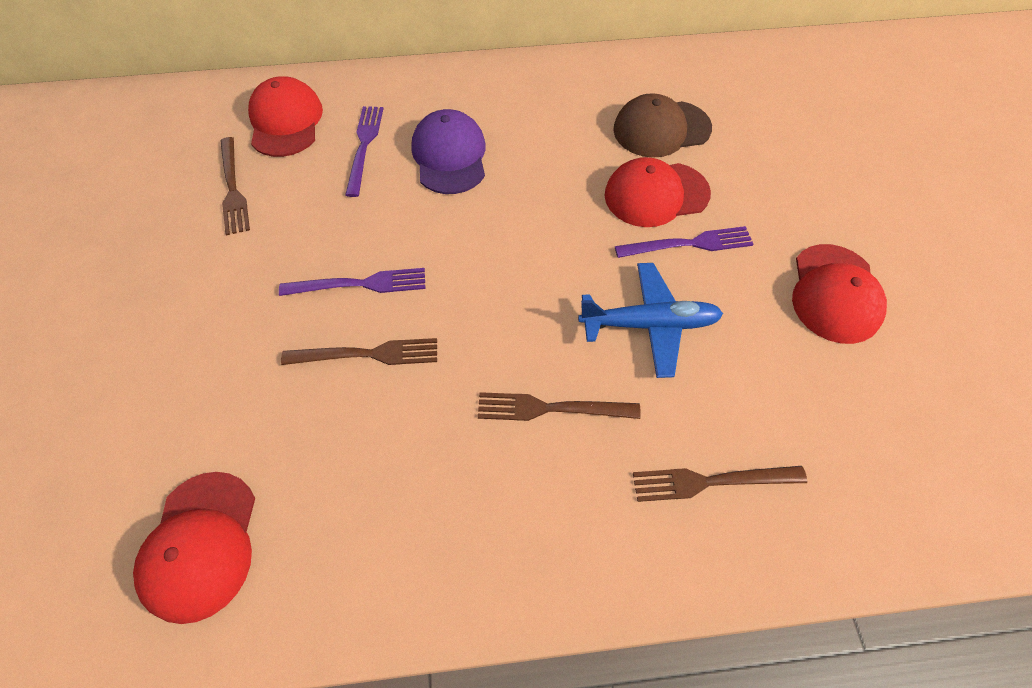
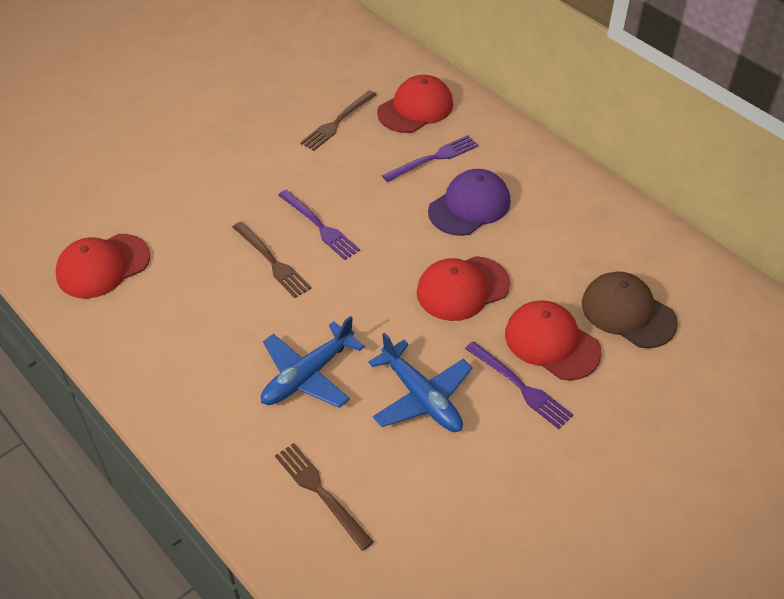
camera: 55 degrees right, 10 degrees down
brown fork [478,392,641,421] -> blue plane [261,316,365,408]
red cap [792,244,887,344] -> red cap moved to [417,256,510,321]

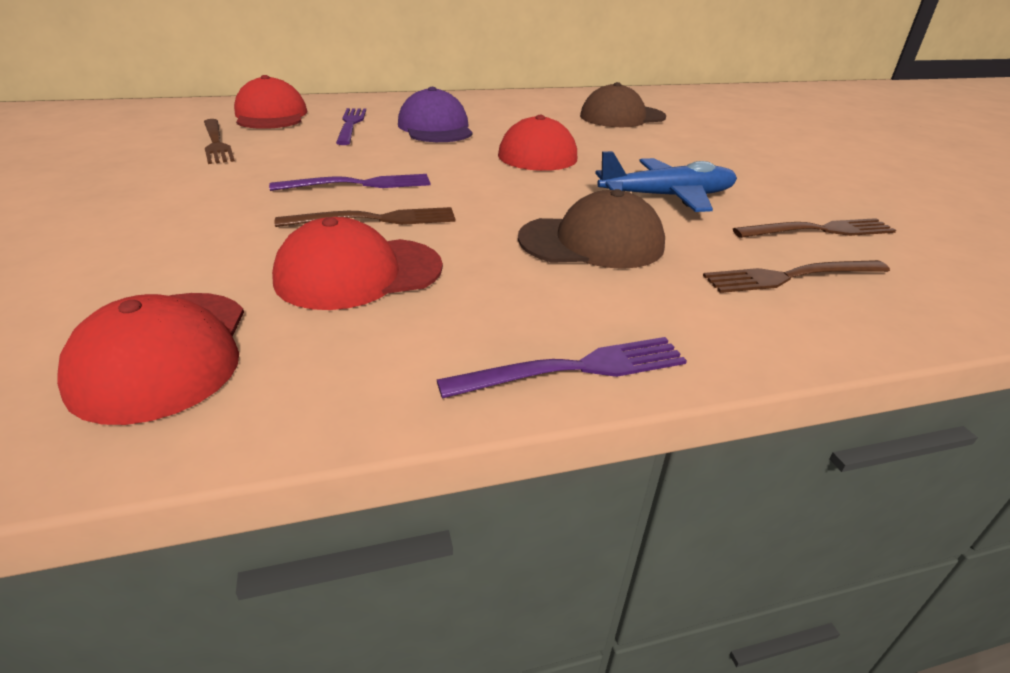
camera: 65 degrees left, 15 degrees down
blue plane [261,316,365,408] -> brown cap [518,189,665,269]
purple fork [465,341,573,429] -> purple fork moved to [437,337,687,398]
red cap [505,300,602,380] -> red cap moved to [272,217,443,310]
none -> brown fork [733,218,896,238]

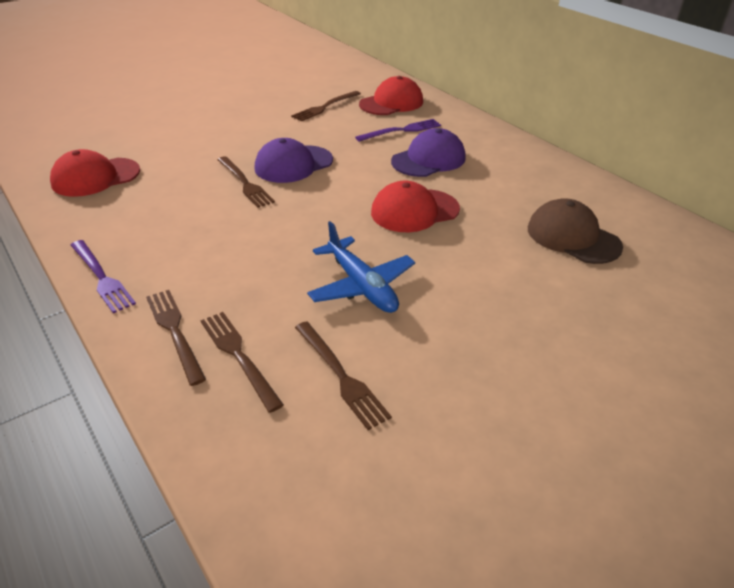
camera: 70 degrees right, 5 degrees up
purple fork [269,174,431,191] -> purple cap [255,138,333,183]
red cap [272,217,443,310] -> none
brown cap [518,189,665,269] -> none
none -> brown fork [146,290,206,386]

